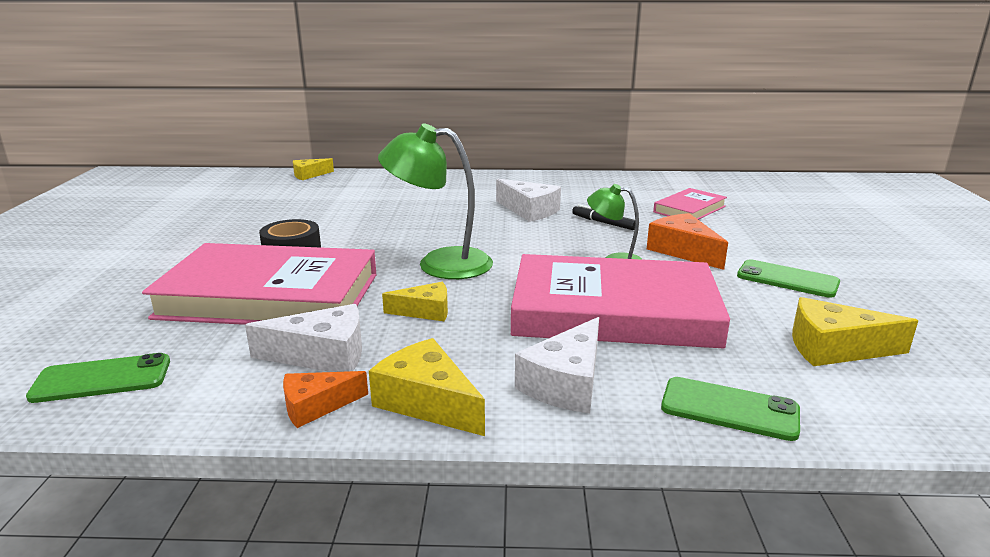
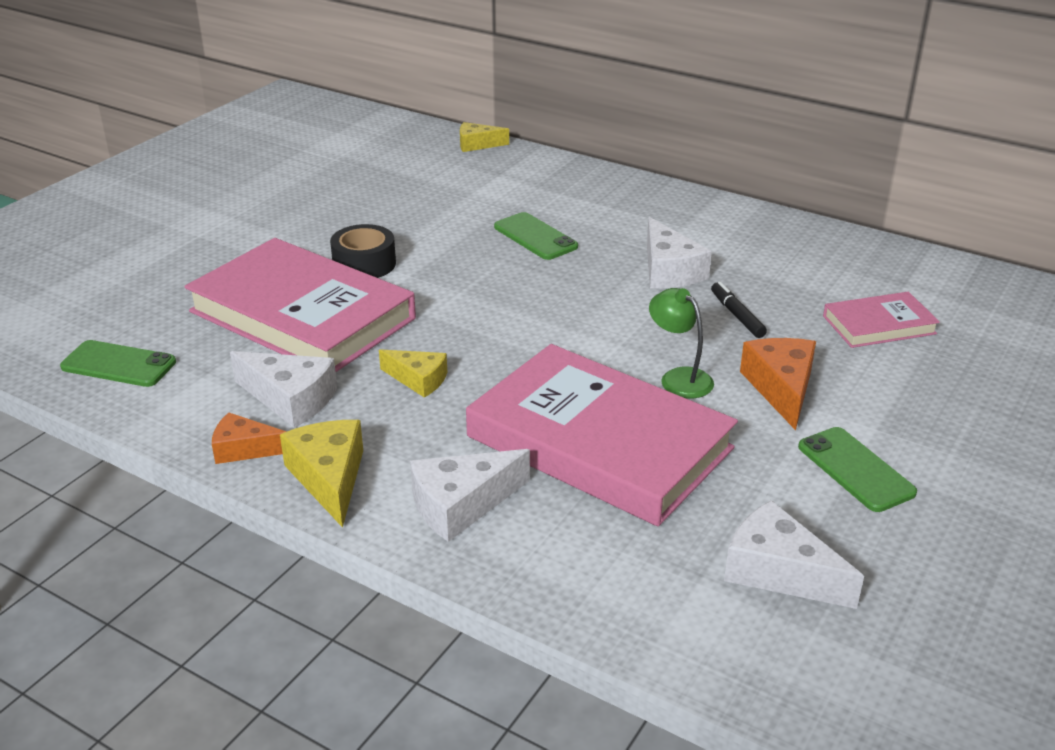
camera: 30 degrees right, 10 degrees up
green lamp [378,124,493,279] -> none
green phone [661,377,800,441] -> green phone moved to [494,212,578,260]
yellow cheese [792,297,918,366] -> white cheese [724,500,864,609]

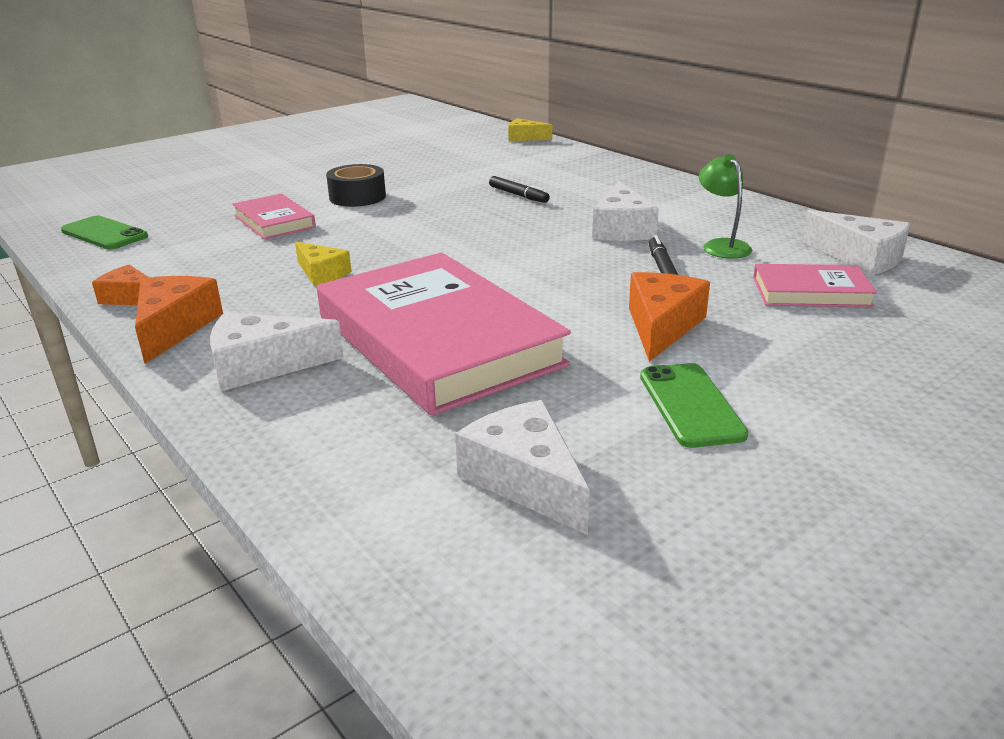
camera: 20 degrees right, 5 degrees down
pink book [184,238,416,372] -> pink book [232,194,316,240], size x0.48
white cheese [230,351,337,428] -> white cheese moved to [802,210,910,275]
yellow cheese [280,420,363,528] -> orange cheese [135,276,223,364]
green phone [494,212,578,260] -> black marker [489,176,550,203]
green lamp [649,288,714,398] -> green lamp moved to [699,154,752,259]

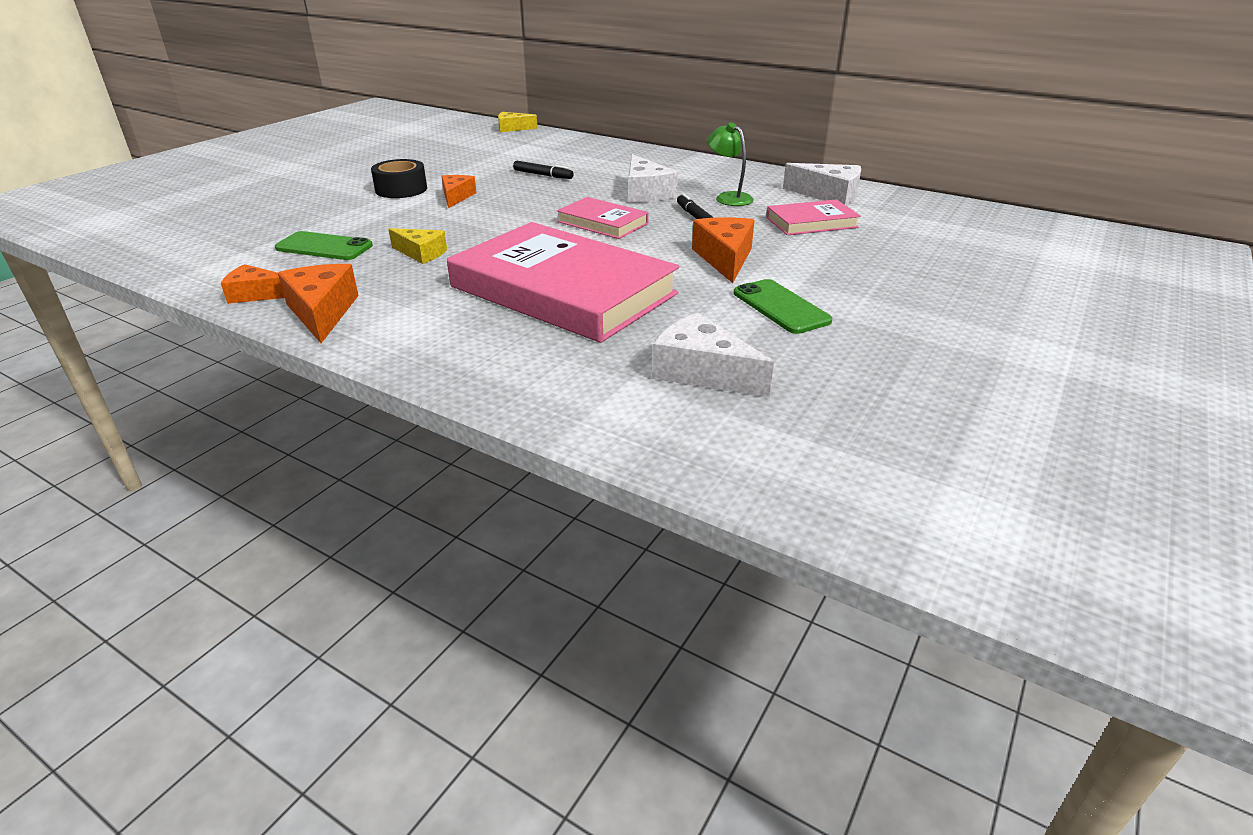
camera: 20 degrees left, 5 degrees up
green phone [61,216,148,249] -> green phone moved to [275,231,373,260]
white cheese [210,312,344,391] -> none
pink book [232,194,316,240] -> pink book moved to [557,197,649,239]
none -> orange cheese [442,175,476,208]

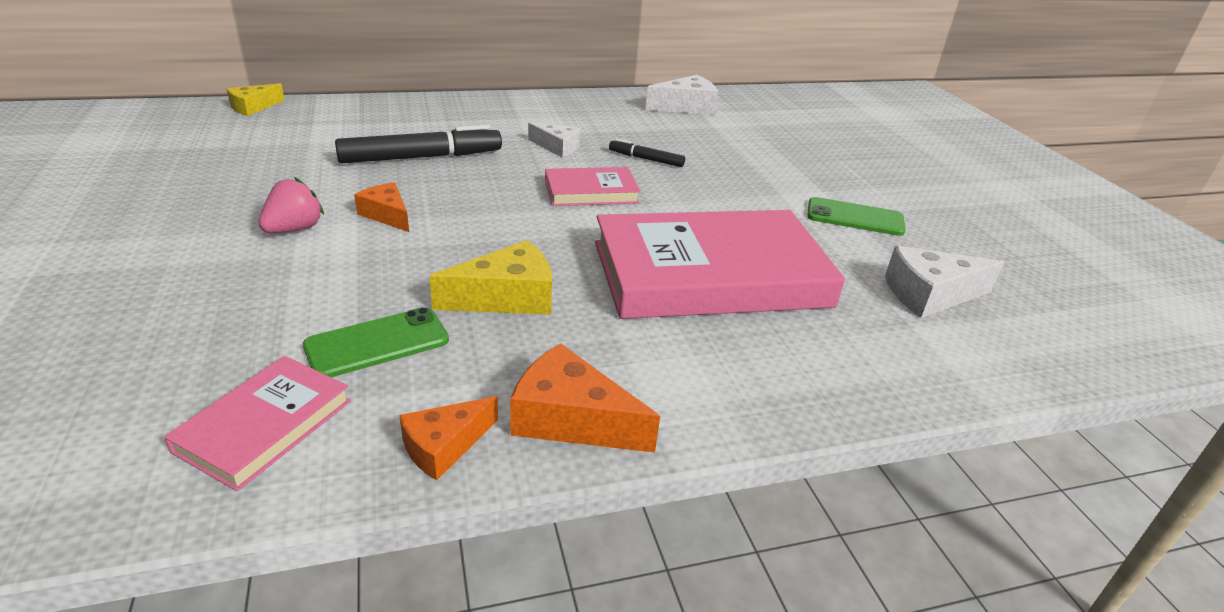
camera: 50 degrees left, 0 degrees up
black tape [371,159,427,198] -> pink strawberry [259,177,324,233]
yellow cheese [388,228,447,264] -> yellow cheese [429,240,552,315], size x1.52
black marker [513,161,574,179] -> black marker [335,125,502,163], size x1.94
white cheese [628,154,678,203] -> white cheese [528,122,581,157], size x0.66
orange cheese [692,217,754,283] -> none
green lamp [707,122,754,206] -> none
pink book [766,199,861,235] -> pink book moved to [164,356,351,491]

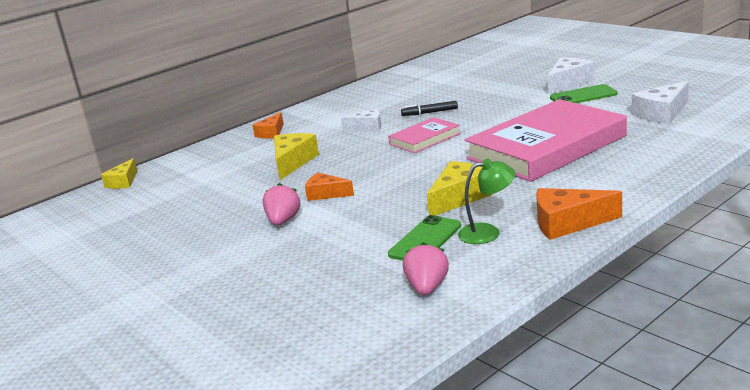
camera: 20 degrees left, 10 degrees down
pink book [164,356,351,491] -> pink strawberry [403,242,449,295]
black marker [335,125,502,163] -> yellow cheese [274,133,319,180]
orange cheese [399,396,498,480] -> orange cheese moved to [252,112,284,139]
white cheese [645,75,719,115] -> white cheese moved to [547,57,594,95]
none -> green lamp [458,159,515,244]

